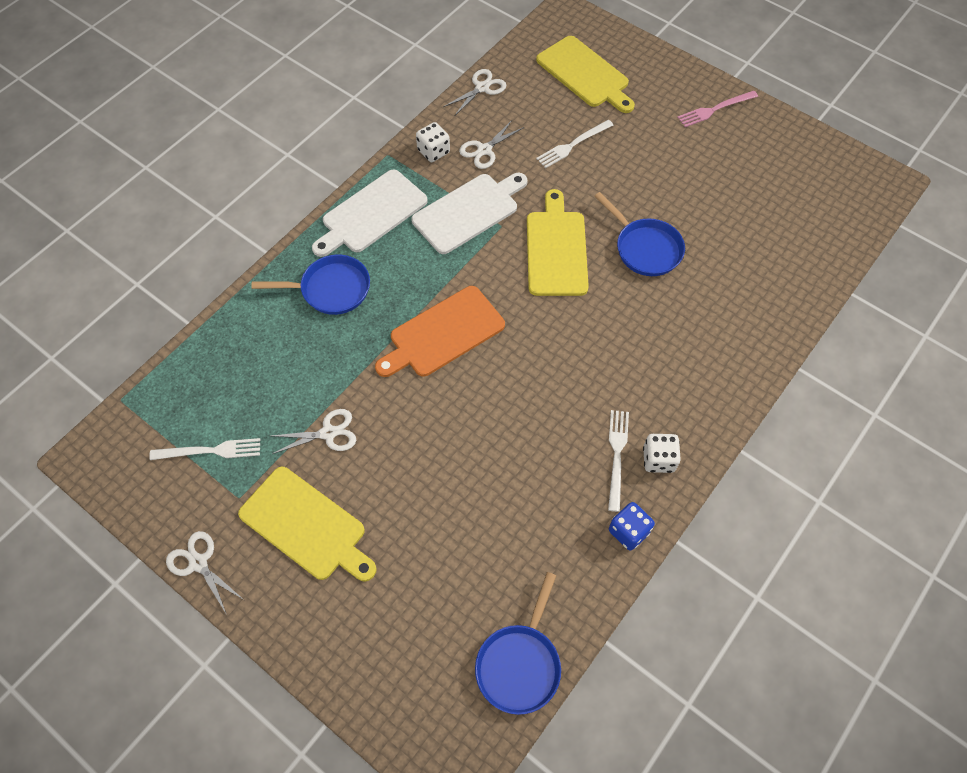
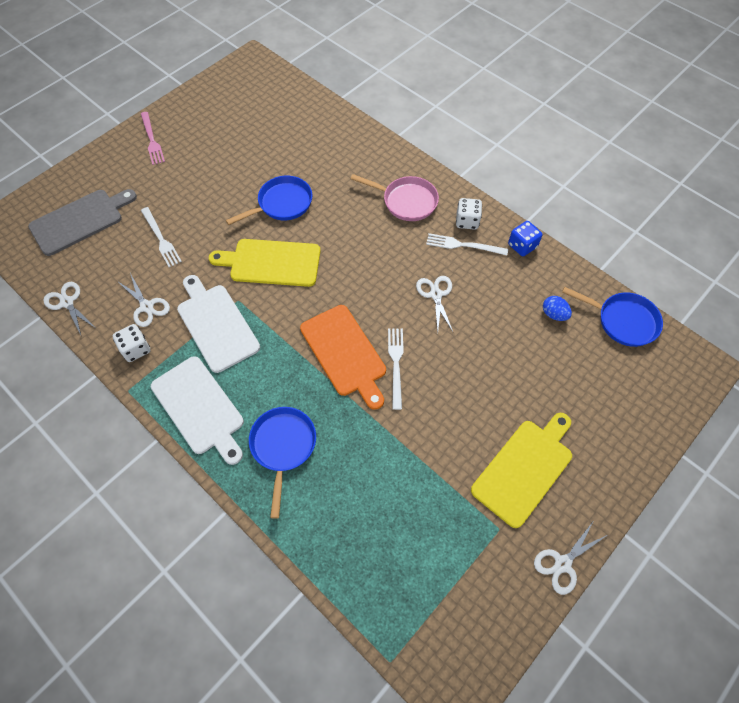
camera: 85 degrees left, 0 degrees up
white fork [149,438,260,460] -> white fork moved to [388,328,404,410]
white scissors [272,409,356,454] -> white scissors moved to [416,276,453,332]
yellow cutting board [536,36,635,113] -> grey cutting board [28,189,137,256]
none -> pink pan [350,174,439,221]
none -> blue egg [543,296,572,321]

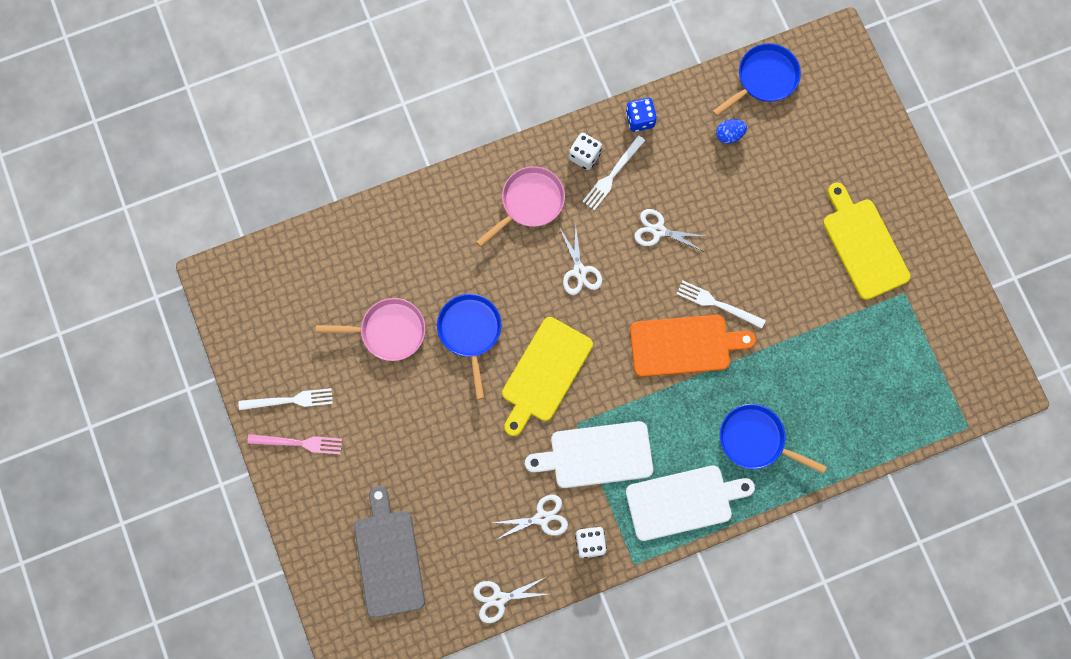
camera: 65 degrees left, 15 degrees up
white fork [141,207,182,267] -> white fork moved to [239,388,333,410]
white scissors [534,520,609,595] -> white scissors moved to [560,226,602,295]
none -> pink pan [316,298,426,361]

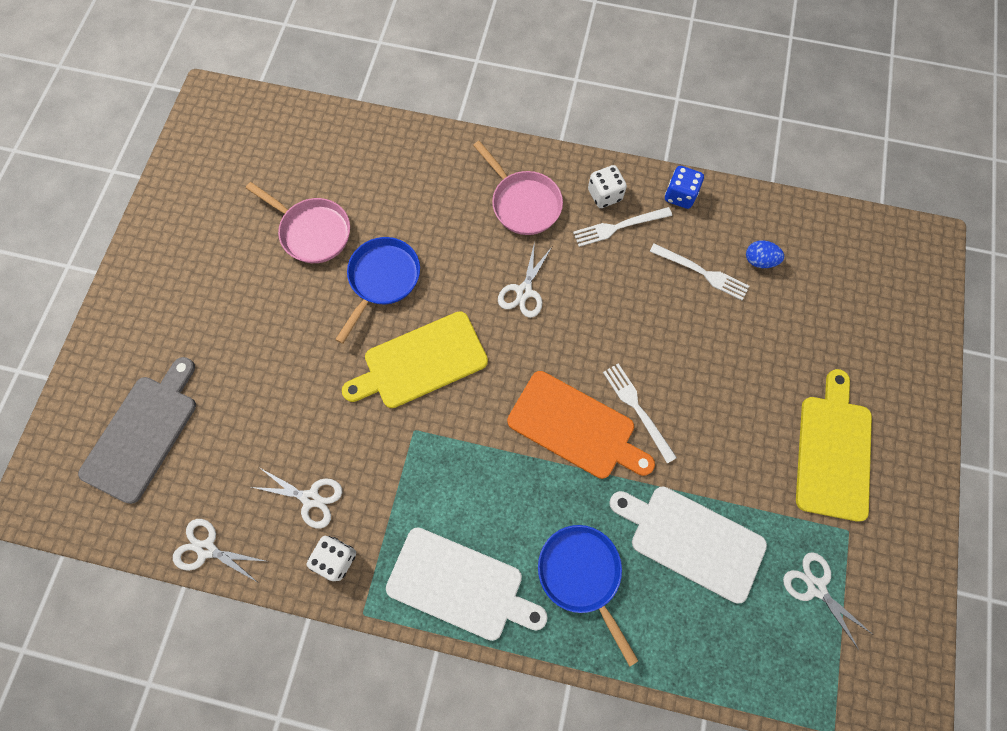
camera: 35 degrees right, 5 degrees down
white fork [239,388,333,410] -> white fork moved to [649,243,749,300]
pink fork [247,434,342,455] -> none
pink pan [476,166,565,247] -> pink pan turned 60 degrees clockwise [473,141,563,235]
white cutting board [525,421,653,488] -> white cutting board moved to [609,486,767,604]
white scissors [634,209,704,251] -> white scissors moved to [783,552,872,650]
blue pan [712,43,801,117] -> none

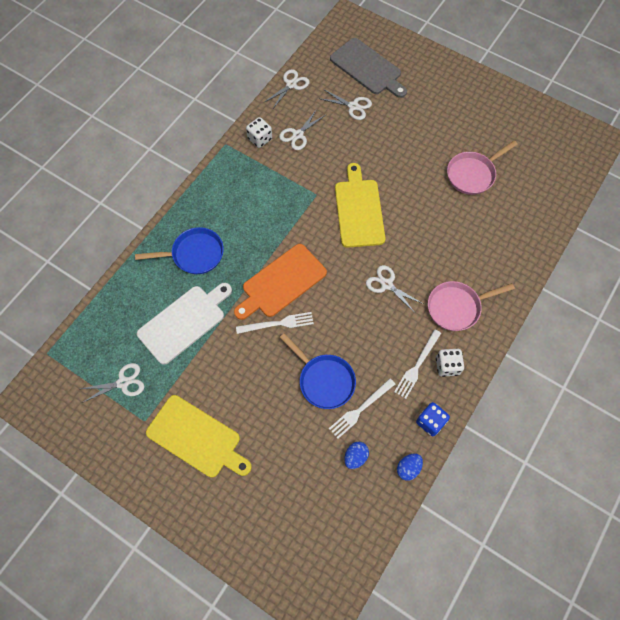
camera: 110 degrees right, 5 degrees down
blue pan [335,237,420,344] -> blue pan moved to [279,333,356,409]
white cutting board [386,527,547,641] -> none
white fork [573,207,672,247] -> white fork turned 150 degrees counterclockwise [394,329,441,399]
none -> white scissors [318,89,372,120]
none -> blue egg [397,453,423,481]

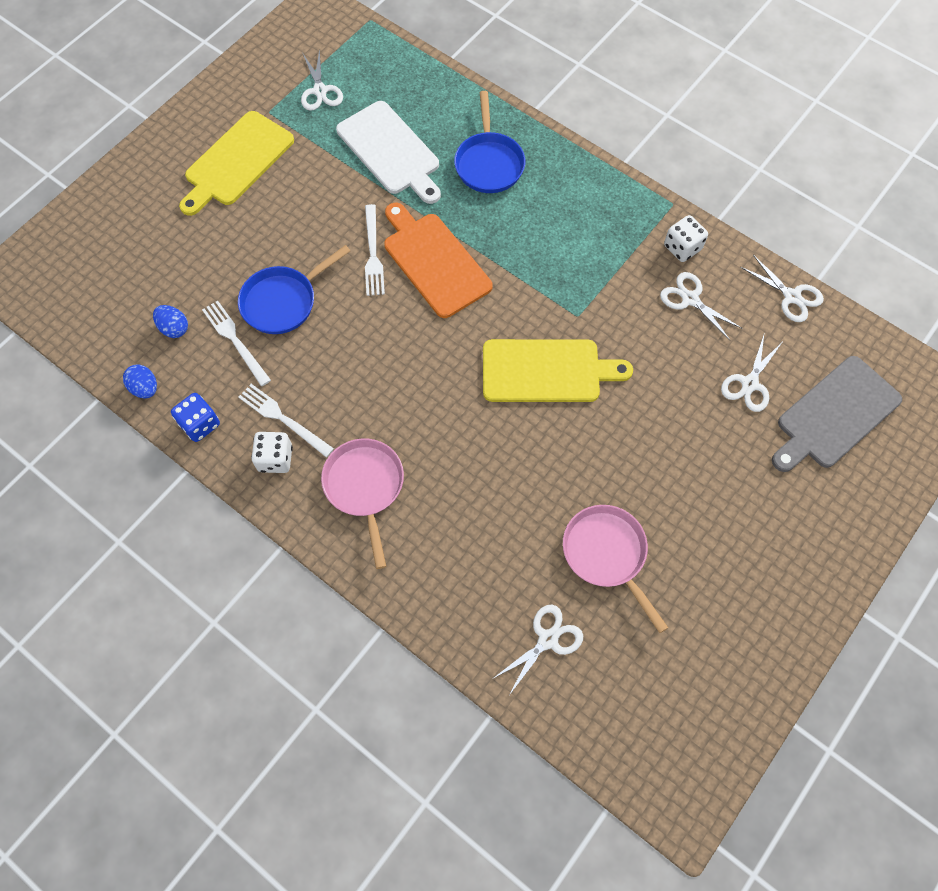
camera: 95 degrees right, 0 degrees up
white scissors [366,265,423,313] -> white scissors moved to [494,605,583,695]

